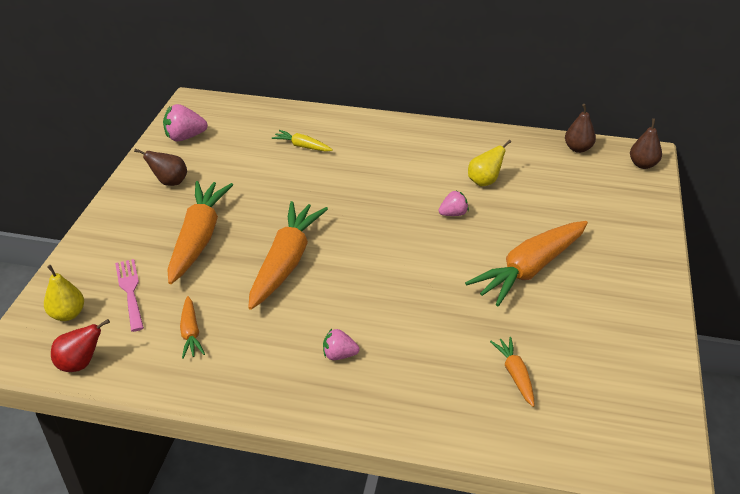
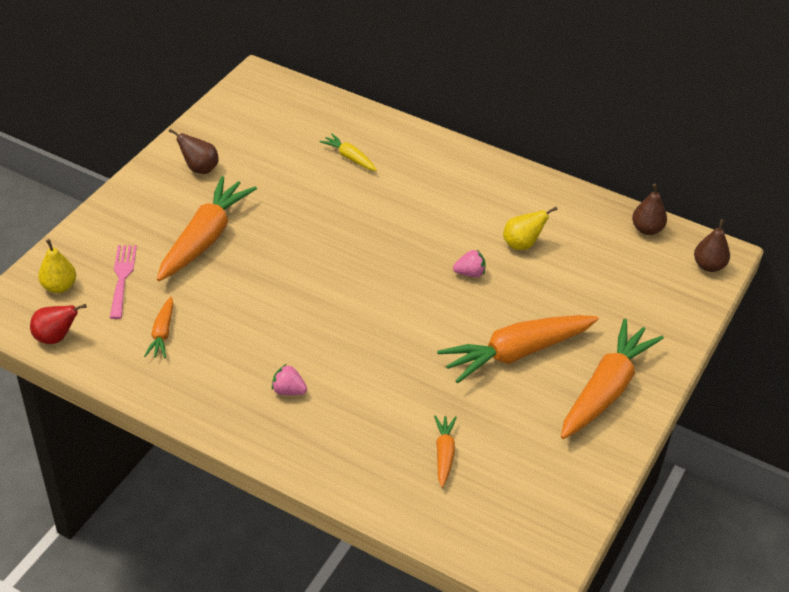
camera: 15 degrees right, 5 degrees up
pink strawberry [163,104,208,141] -> none
orange carrot [248,201,328,310] -> orange carrot moved to [561,319,664,439]

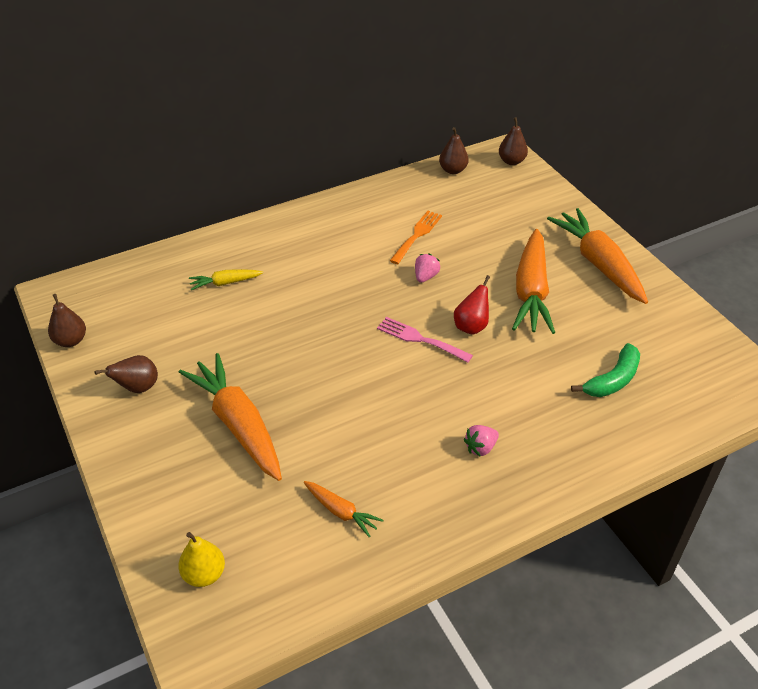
camera: 55 degrees left, 0 degrees up
red pear [30,304,87,344] -> red pear moved to [454,275,490,335]
pink fork [110,245,137,319] -> pink fork moved to [377,317,473,363]
orange carrot [434,415,457,488] -> green banana [571,343,640,397]
yellow pear [503,207,558,250] -> orange fork [390,211,442,264]
none -> brown pear [48,294,86,347]

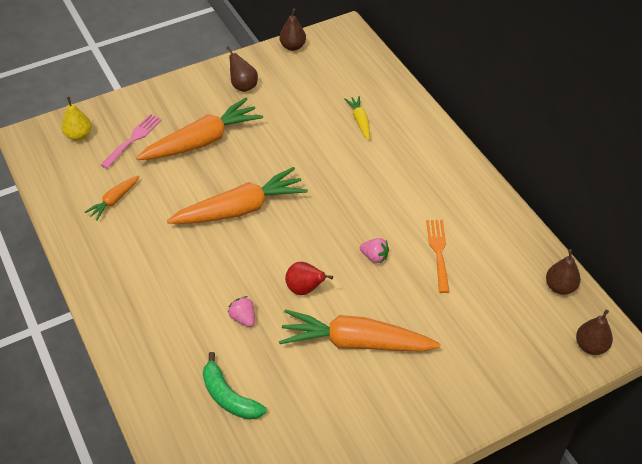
camera: 90 degrees right, 5 degrees up
pink fork [377,317,473,363] -> pink fork moved to [101,114,162,169]
orange fork [390,211,442,264] -> orange fork turned 120 degrees counterclockwise [426,220,450,293]
pink strawberry [464,425,499,457] -> pink strawberry moved to [228,296,255,327]
orange carrot [547,208,648,304] -> orange carrot moved to [167,167,308,224]

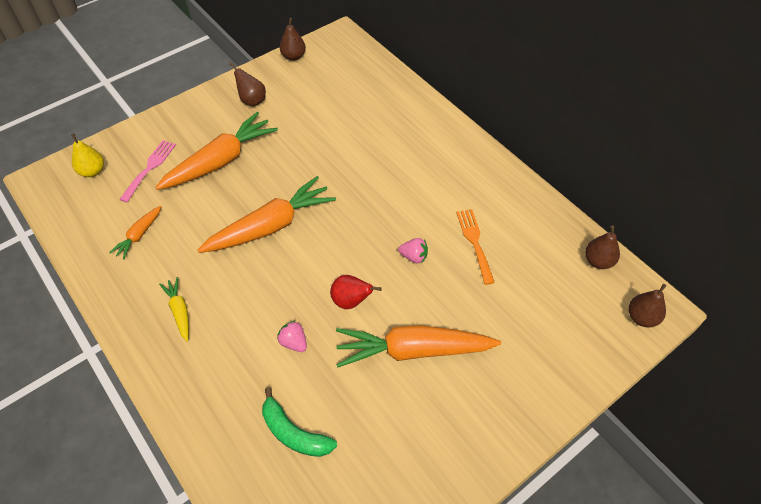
camera: 10 degrees left, 5 degrees up
yellow carrot [345,96,370,140] -> yellow carrot moved to [159,277,189,342]

